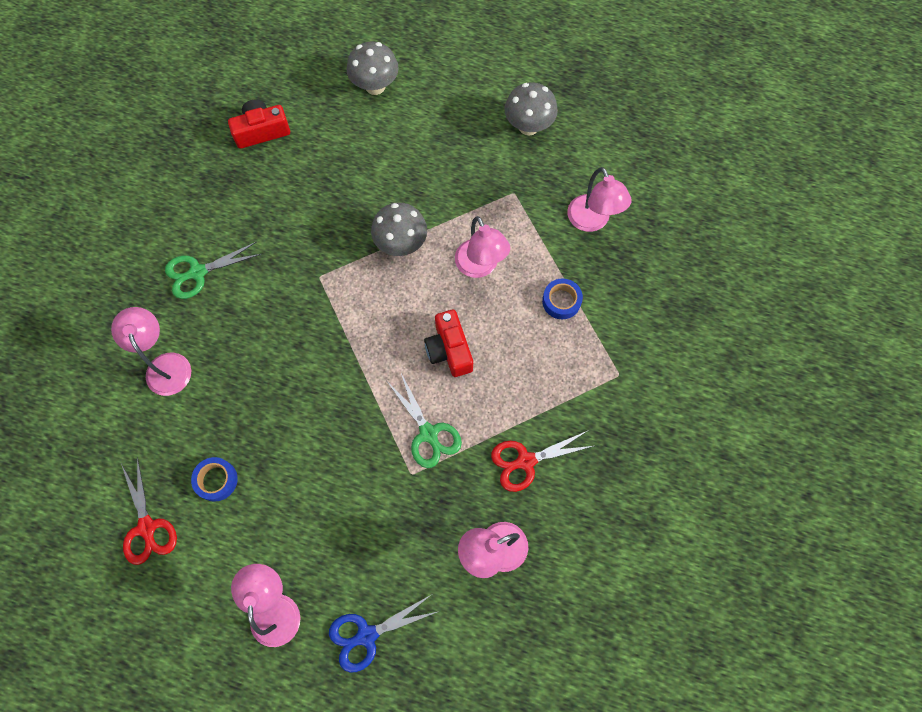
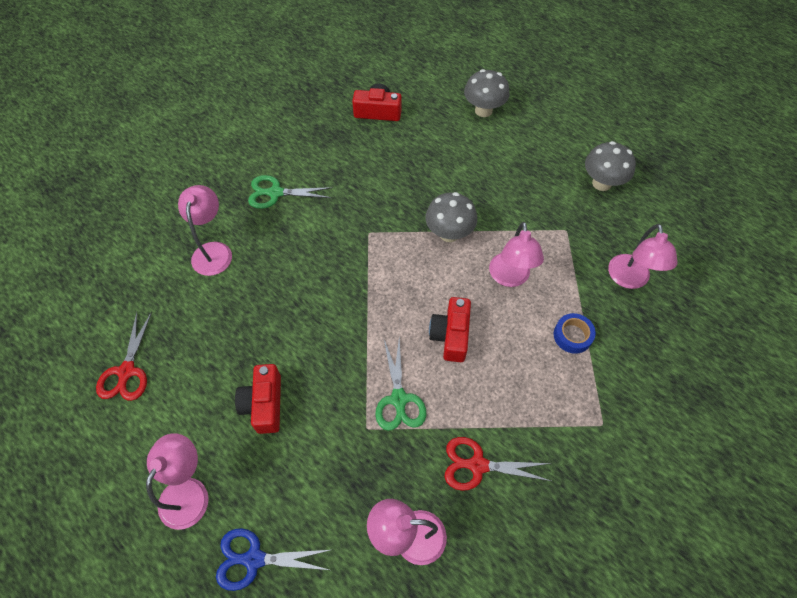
camera: 25 degrees right, 10 degrees down
blue tape [191,457,238,502] -> none
none -> red camera [235,364,281,434]

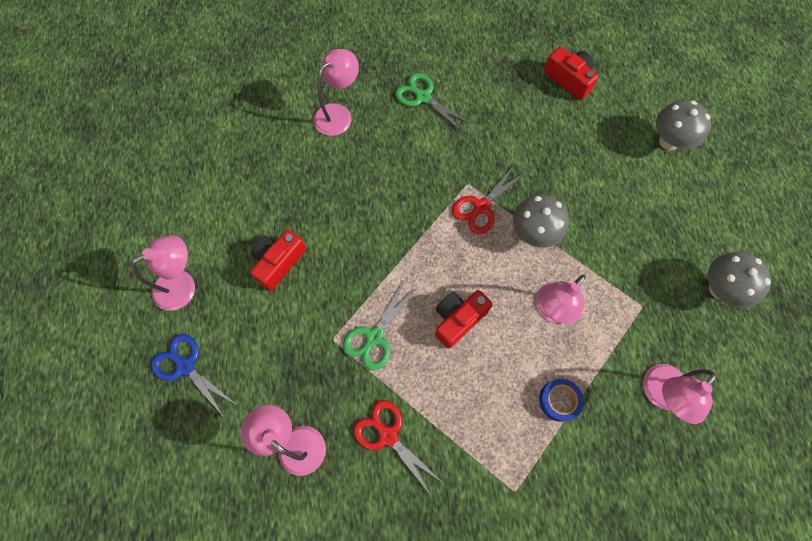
camera: 40 degrees right, 10 degrees up
red scissors [96,311,152,401] -> red scissors moved to [452,164,526,234]

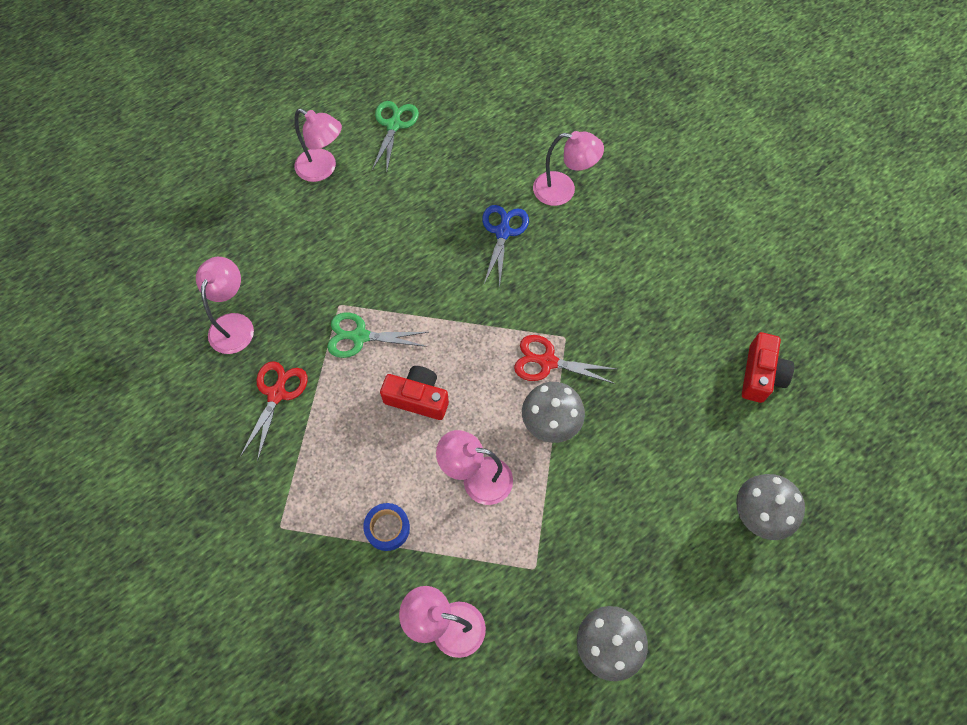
camera: 60 degrees right, 5 degrees down
blue scissors [151,334,237,418] -> blue scissors moved to [482,205,529,288]
red camera [250,229,306,291] -> none
green scissors [395,73,472,132] -> green scissors moved to [372,101,419,174]

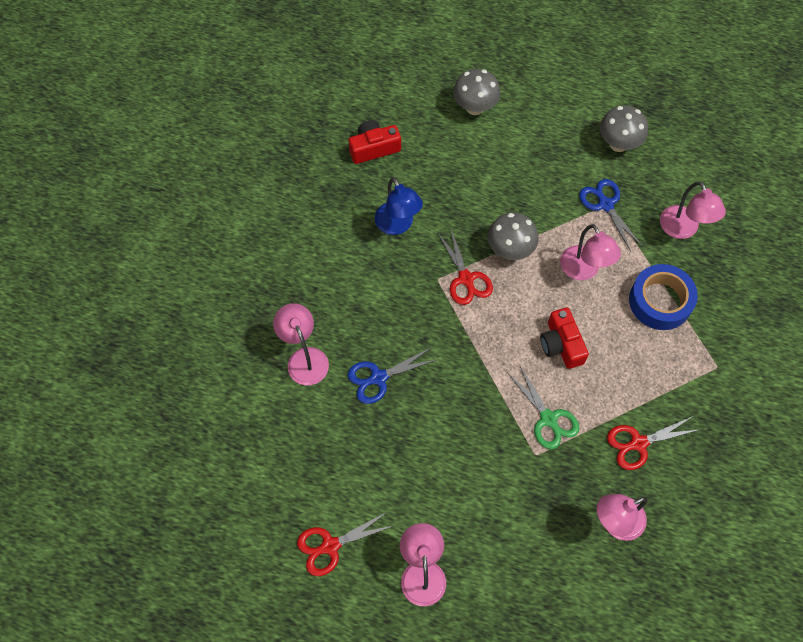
camera: 125 degrees left, 0 degrees up
blue tape [363,503,410,551] -> blue tape [629,264,698,330], size x1.78
green scissors [372,101,419,174] -> red scissors [297,511,393,576]
none -> blue lamp [375,177,423,235]
none -> blue scissors [579,179,643,252]

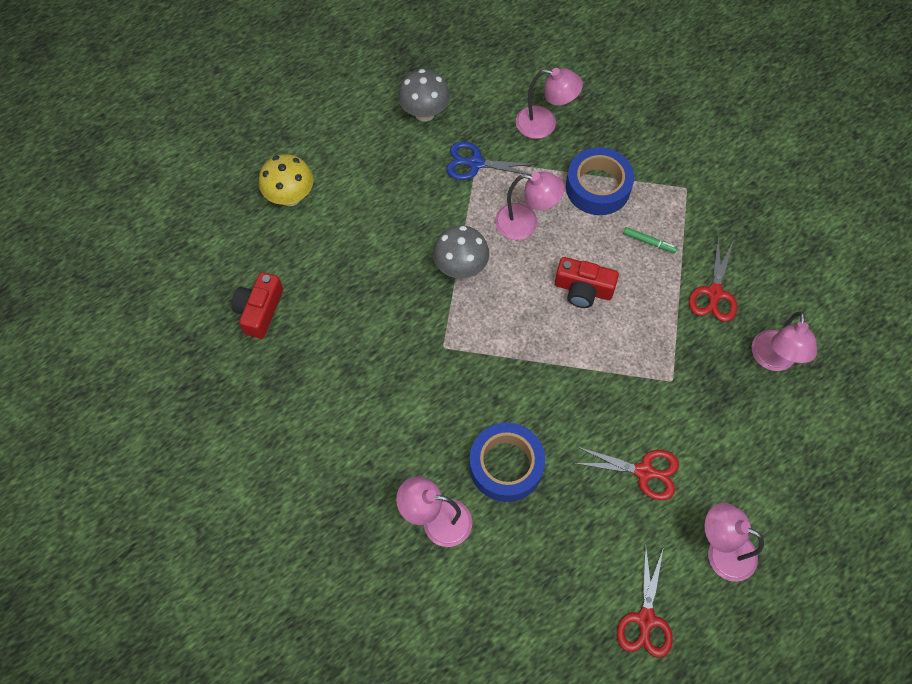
camera: 55 degrees left, 0 degrees up
blue scissors [348,347,438,404] -> blue tape [469,423,545,502]
blue lamp [375,177,423,235] -> none
red scissors [437,227,493,305] -> red scissors moved to [574,447,679,500]
grey mushroom [453,69,500,115] -> yellow mushroom [259,154,313,206]
green scissors [507,364,579,449] -> none
none -> green marker [623,227,677,253]

